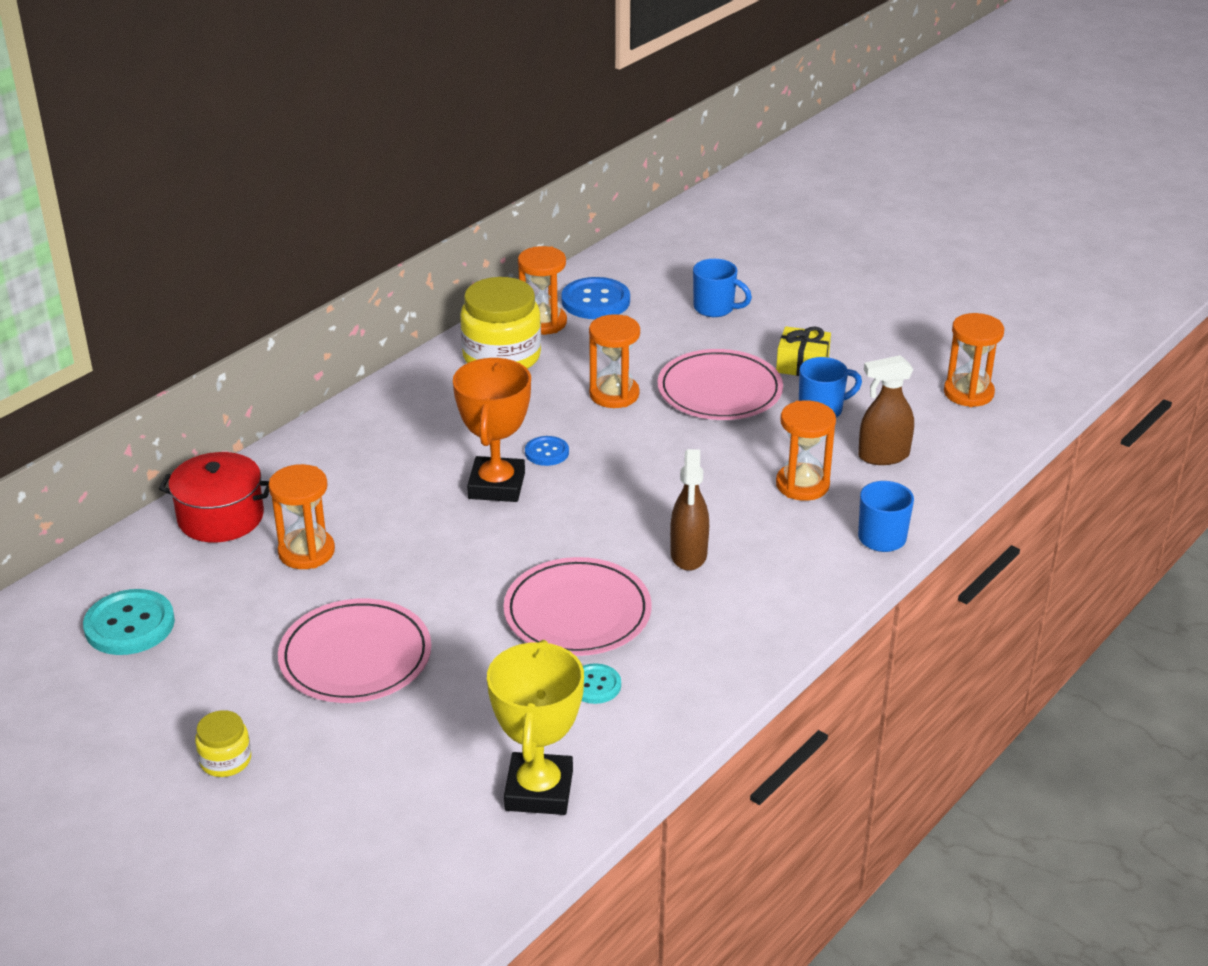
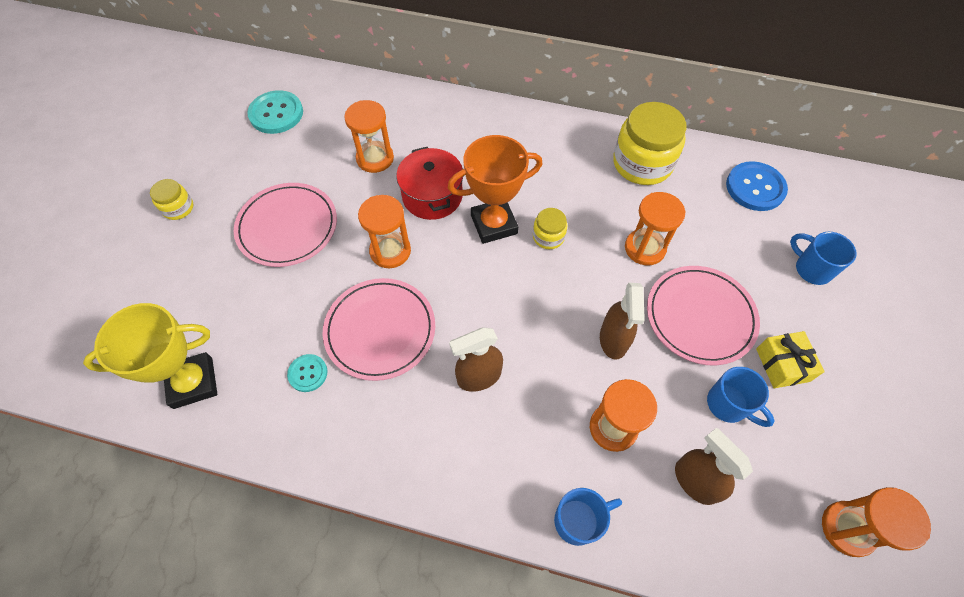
camera: 65 degrees right, 25 degrees up
red pot [159,452,269,542] -> red pot moved to [396,147,463,220]
orange hourglass [518,246,567,335] -> orange hourglass moved to [358,195,411,268]
blue button [525,436,569,466] -> yellow jar [533,208,567,249]
blue mug [693,259,752,317] -> blue mug turned 135 degrees clockwise [790,232,856,285]
none -> brown spray bottle [600,283,645,360]

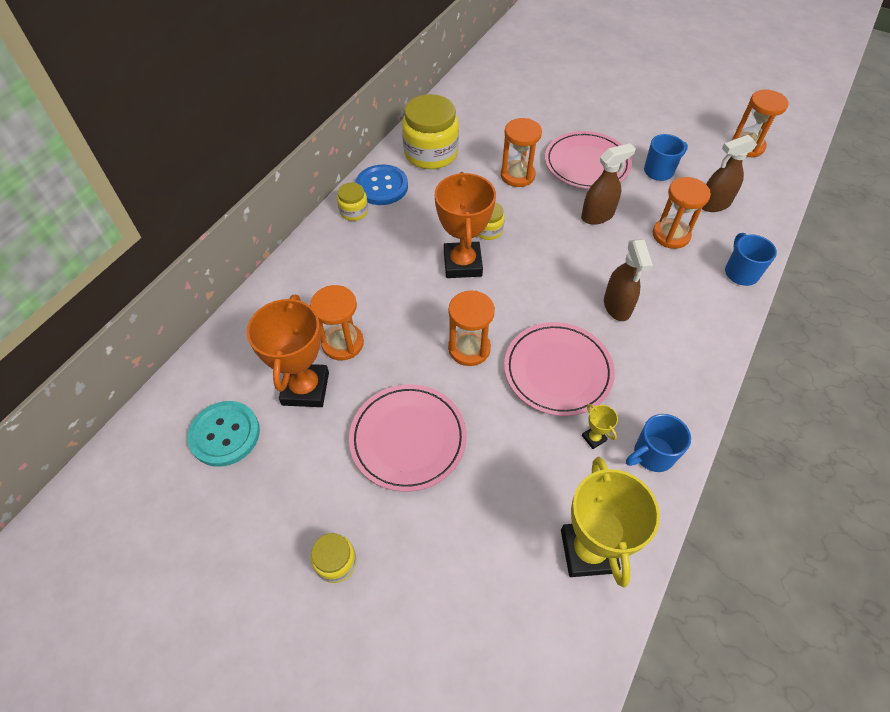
camera: 75 degrees left, 5 degrees down
turquoise button [287,354,327,392] -> yellow trophy [582,404,618,449]
red pot [396,147,463,220] -> none
brown spray bottle [600,283,645,360] -> brown spray bottle turned 45 degrees counterclockwise [581,143,636,225]
blue button [726,161,788,211] -> blue button moved to [355,165,408,205]
yellow gift [756,331,825,388] -> none
blue mug [790,232,856,285] -> blue mug moved to [626,414,691,472]
none -> orange trophy [247,295,329,407]
none -> yellow jar [337,182,368,221]

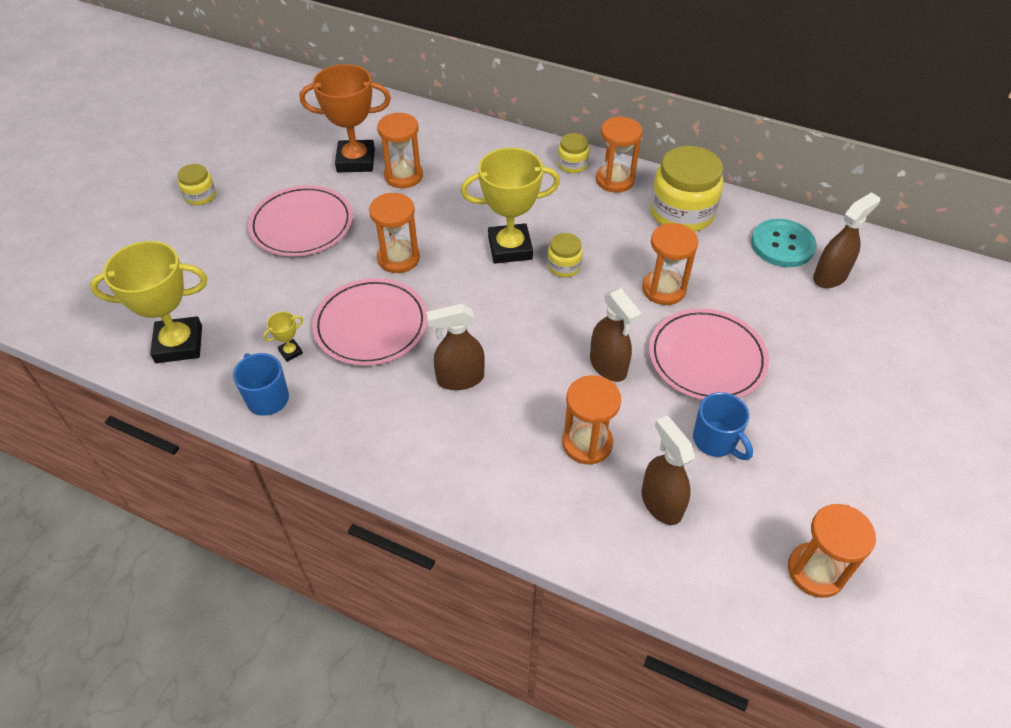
camera: 85 degrees right, 5 degrees down
turquoise button [187,401,260,467] -> turquoise button moved to [751,219,817,267]
blue button [355,165,408,205] -> orange hourglass [596,117,643,193]
orange trophy [435,172,496,278] -> yellow trophy [461,148,560,264]
blue mug [725,233,777,286] -> none
none -> brown spray bottle [813,192,880,288]

